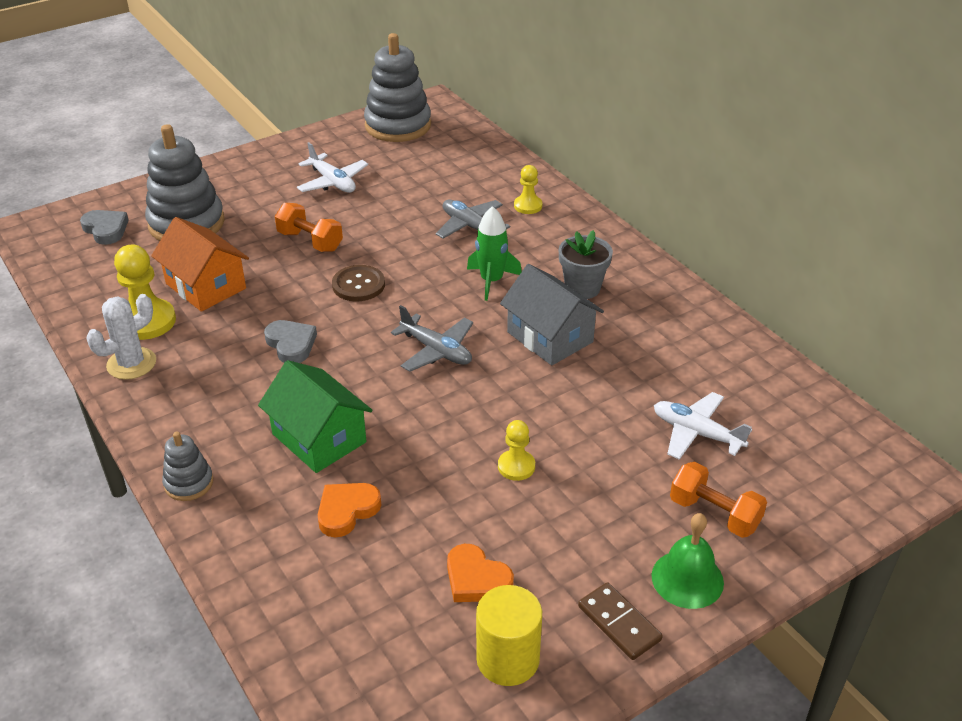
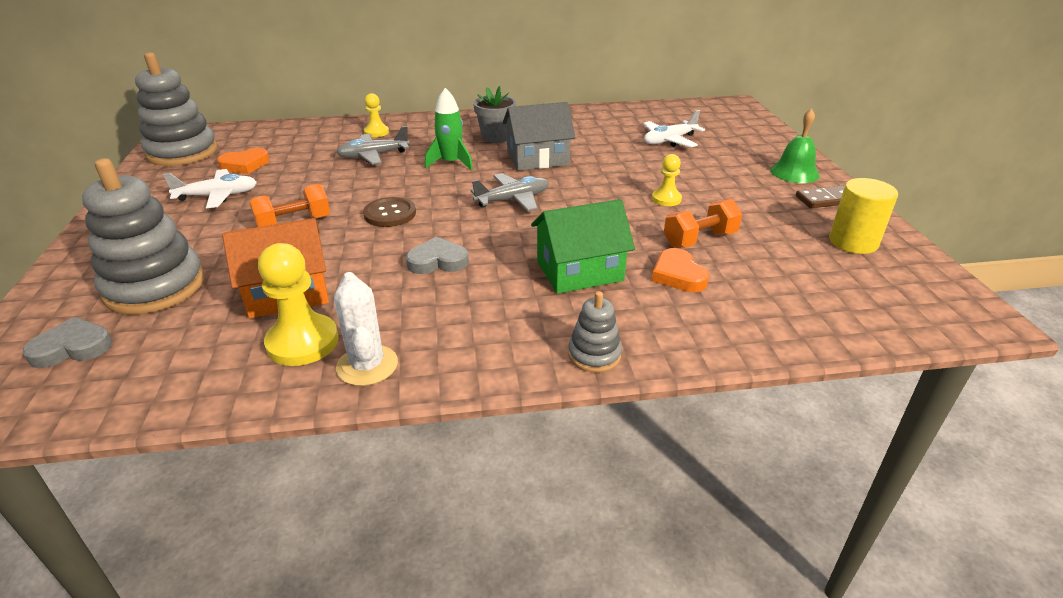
camera: 65 degrees left, 5 degrees down
orange heart [447,544,514,602] -> orange heart moved to [217,148,270,174]
orange dumbbell [670,462,767,538] -> orange dumbbell moved to [664,199,742,248]

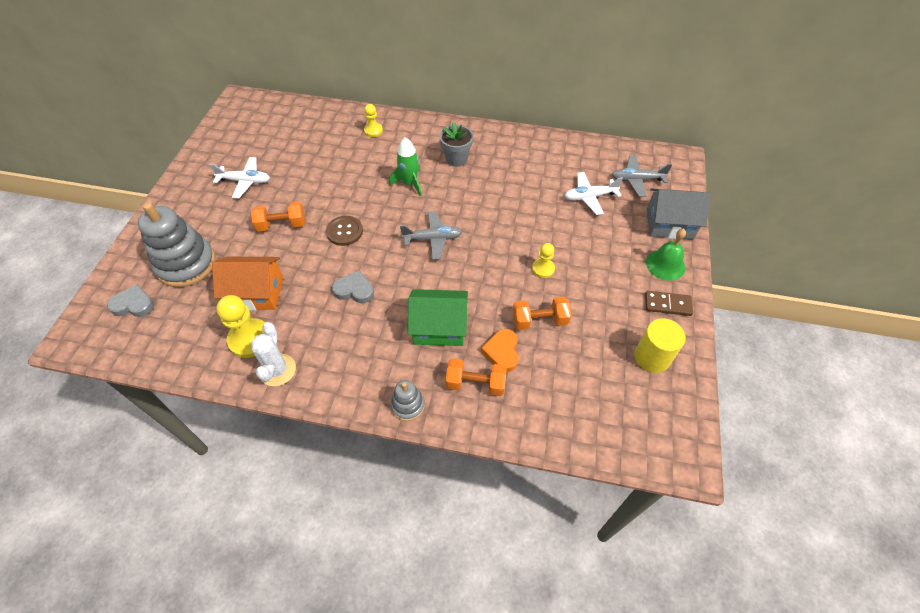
camera: 20 degrees right, 20 degrees up
grey stacking toy [135,52,218,166] -> none
orange heart [217,148,270,174] -> none
grey plane [336,126,410,165] -> grey plane moved to [612,156,672,197]
grey house [502,102,576,171] -> grey house moved to [646,188,711,240]
none -> orange dumbbell [446,358,507,396]

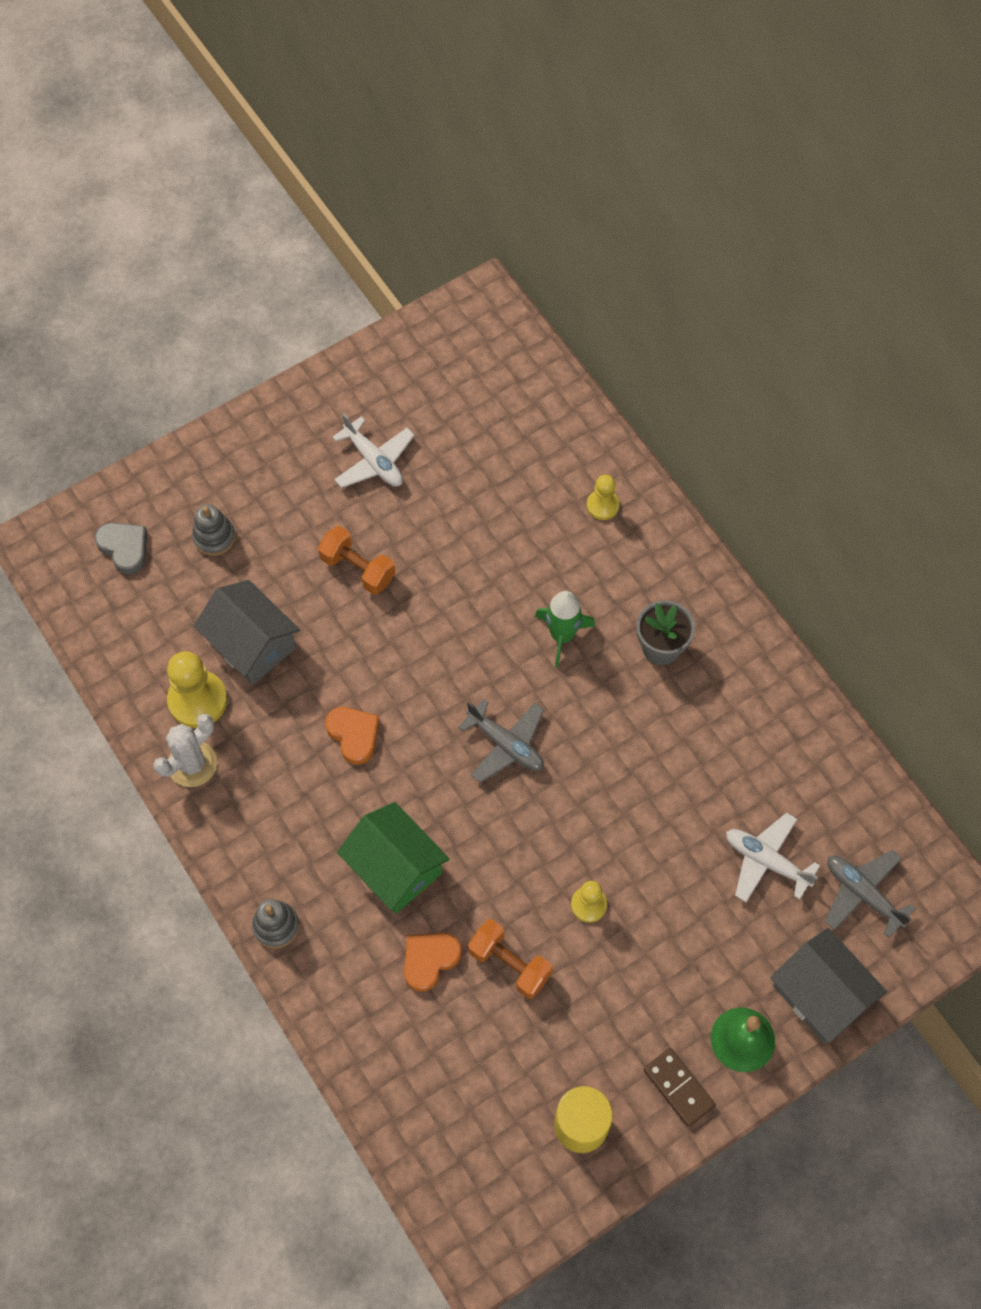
camera: 45 degrees right, 10 degrees up
grey stacking toy [138,202,216,287] -> grey stacking toy [192,504,235,556], size x0.49
orange house [212,257,283,310] -> grey house [194,580,300,685]
brown button [326,216,363,246] -> none
grey heart [332,270,374,303] -> orange heart [325,707,379,764]
orange dumbbell [446,358,507,396] -> none

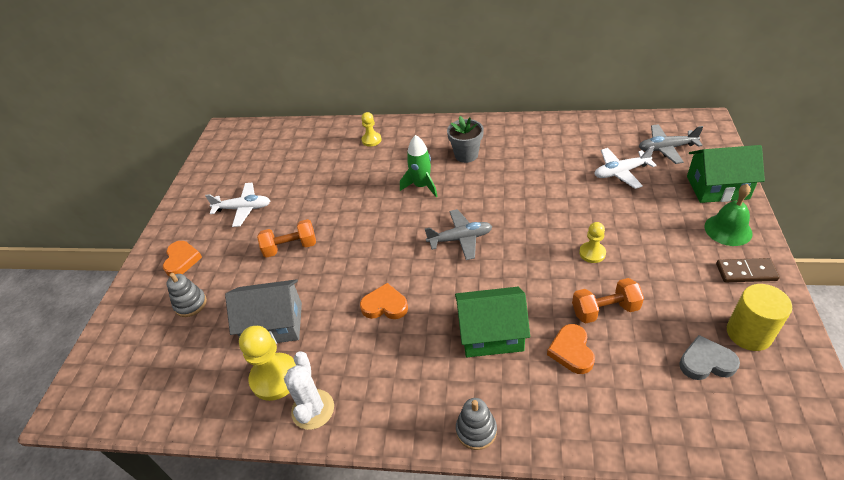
camera: 45 degrees left, 20 degrees down
grey heart [95,523,147,574] -> grey heart moved to [679,335,740,380]
grey house [770,928,887,1043] -> green house [687,145,765,203]
none -> orange heart [163,241,202,276]

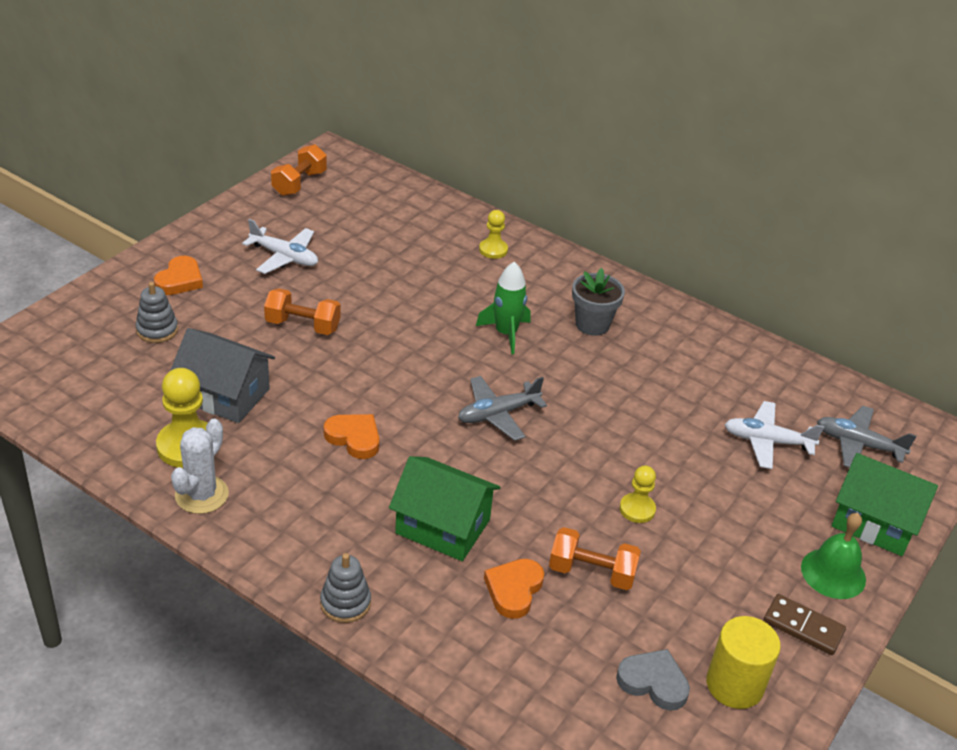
camera: 20 degrees right, 5 degrees down
grey plane [425,209,493,260] -> grey plane turned 135 degrees clockwise [458,376,547,441]
none -> orange dumbbell [271,144,327,196]

